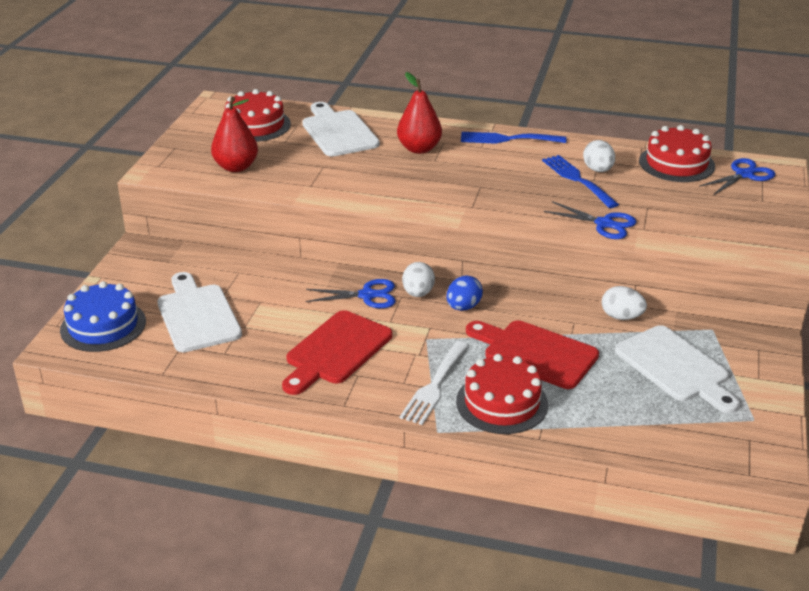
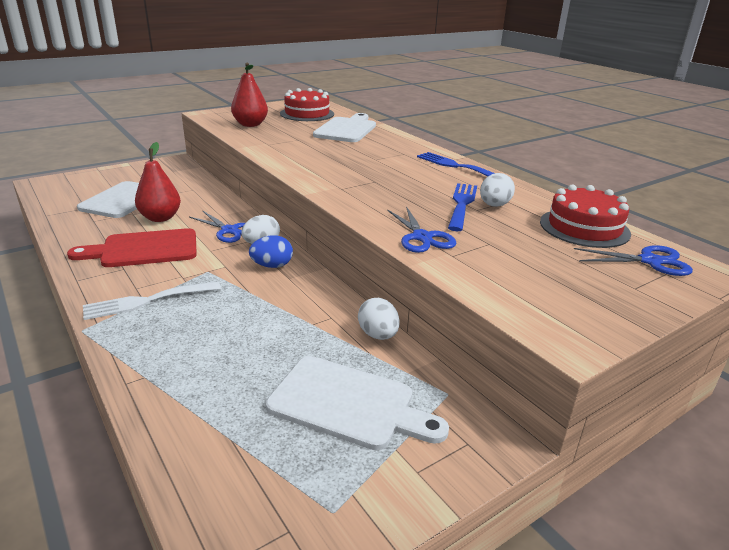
camera: 40 degrees right, 5 degrees down
blue cake [60,281,146,352] -> none
red pear [397,72,442,154] -> red pear moved to [135,142,181,222]
red cake [456,354,548,434] -> none
red cutting board [466,320,599,389] -> none
white cutting board [615,325,740,413] -> white cutting board turned 75 degrees counterclockwise [266,356,449,450]

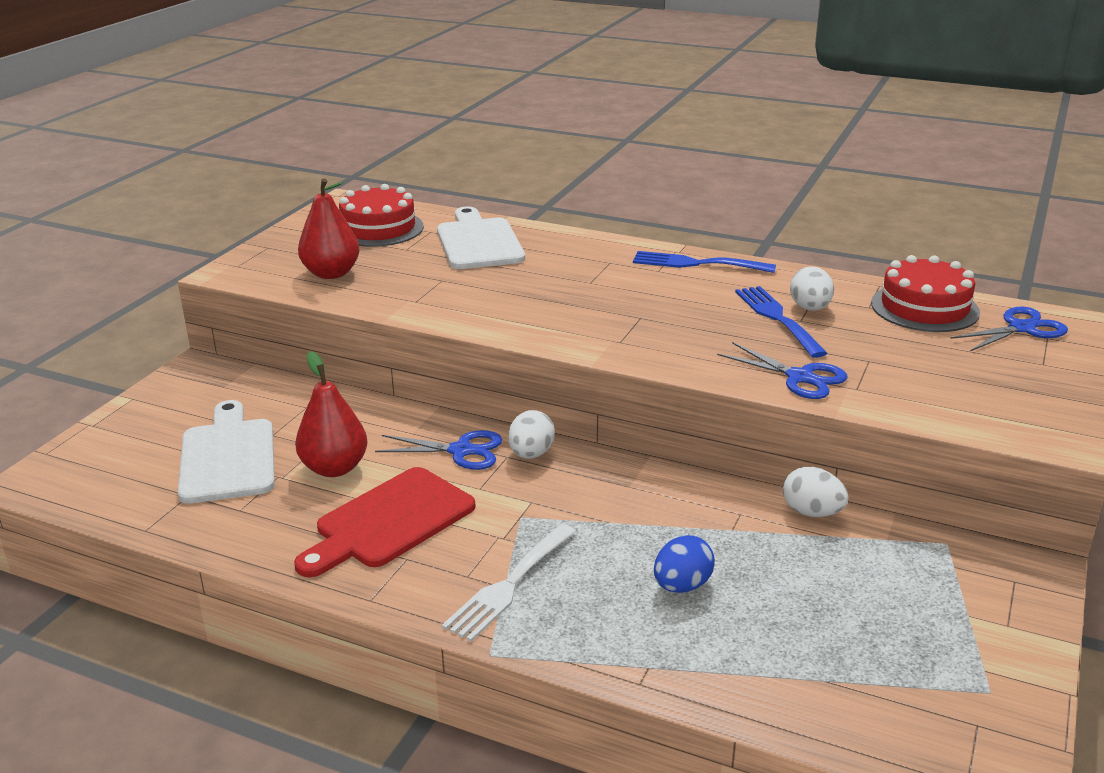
camera: 30 degrees left, 0 degrees up
blue egg [249,235,293,268] -> blue egg moved to [654,535,715,593]
white cutting board [266,356,449,450] -> none

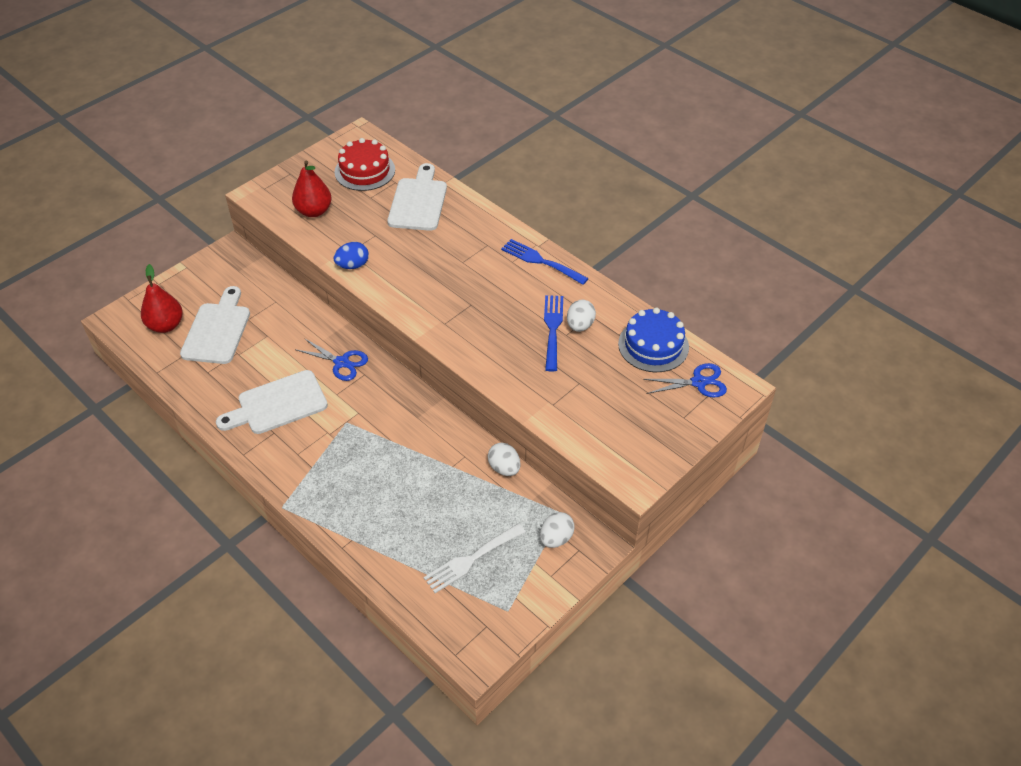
camera: 20 degrees right, 20 degrees up
red cutting board [294,467,476,577] -> white cutting board [216,370,328,434]
red pear [295,351,367,477] -> red pear moved to [141,264,183,333]
white fork [442,524,576,642] -> white fork moved to [423,523,525,593]
white egg [508,410,555,459] -> white egg moved to [540,512,575,548]
blue egg [654,535,715,593] -> blue egg moved to [334,242,369,269]
blue scissors [717,342,847,399] -> none
red cake [871,255,980,332] -> blue cake [618,307,689,372]

